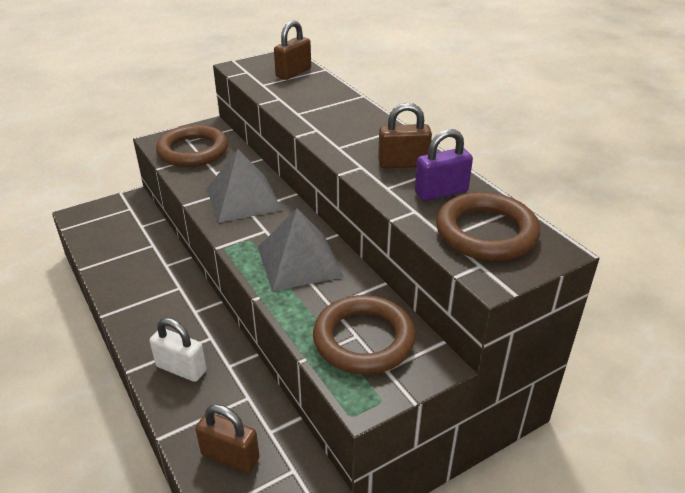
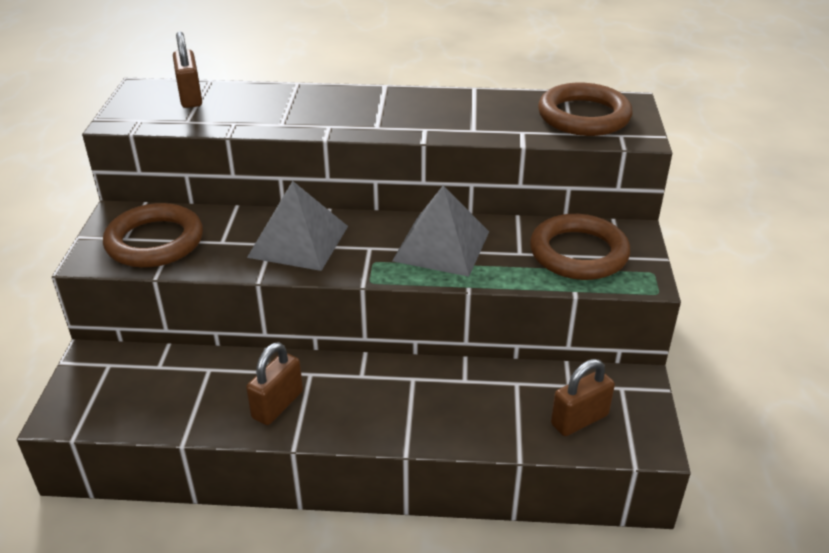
camera: 55 degrees left, 0 degrees up
white padlock [150,318,206,382] -> none
brown padlock [378,103,432,168] -> brown padlock moved to [246,342,303,425]
purple padlock [415,129,473,201] -> none

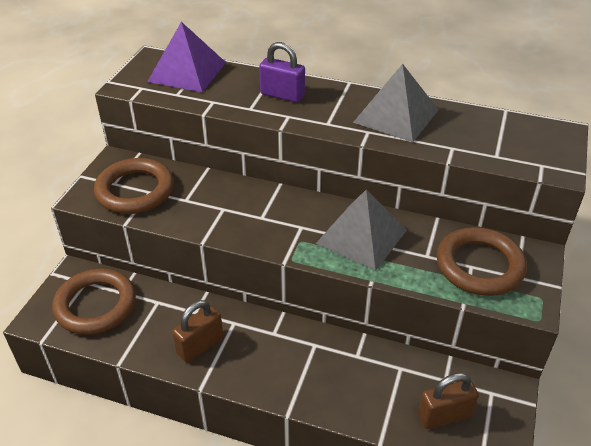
camera: 15 degrees right, 5 degrees up
brown padlock [173,31,202,108] -> purple pyramid [147,22,226,92]
grey pyramid [247,181,348,271] -> grey pyramid moved to [353,64,439,142]
brown ring [538,83,632,136] -> brown ring moved to [52,268,136,335]
none -> purple padlock [259,42,305,103]

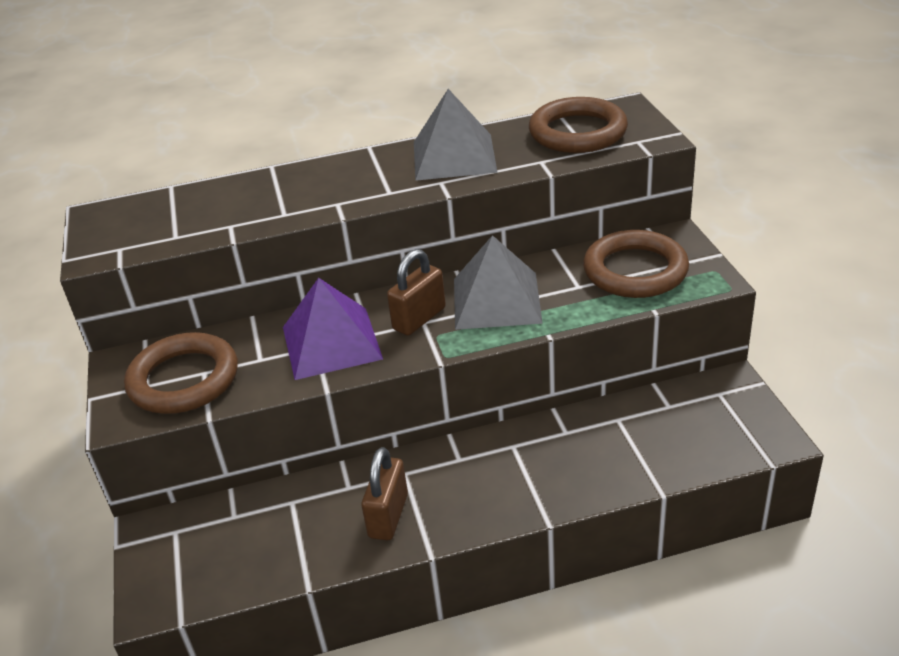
camera: 30 degrees left, 5 degrees down
brown ring [52,268,136,335] -> brown ring moved to [529,97,628,153]
purple pyramid [147,22,226,92] -> purple pyramid moved to [283,278,383,380]
purple padlock [259,42,305,103] -> none
brown padlock [418,373,479,429] -> brown padlock moved to [387,249,446,336]

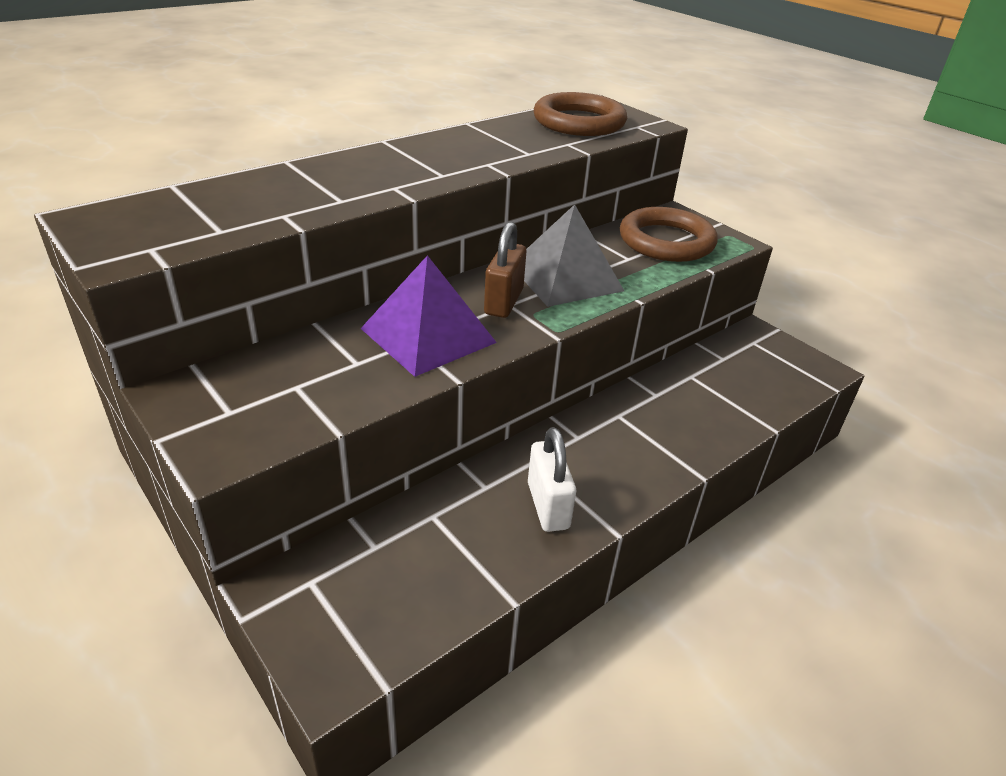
camera: 30 degrees left, 0 degrees up
brown ring [124,332,238,414] -> none
brown padlock [362,447,408,540] -> white padlock [528,427,576,532]
grey pyramid [414,89,498,181] -> none

